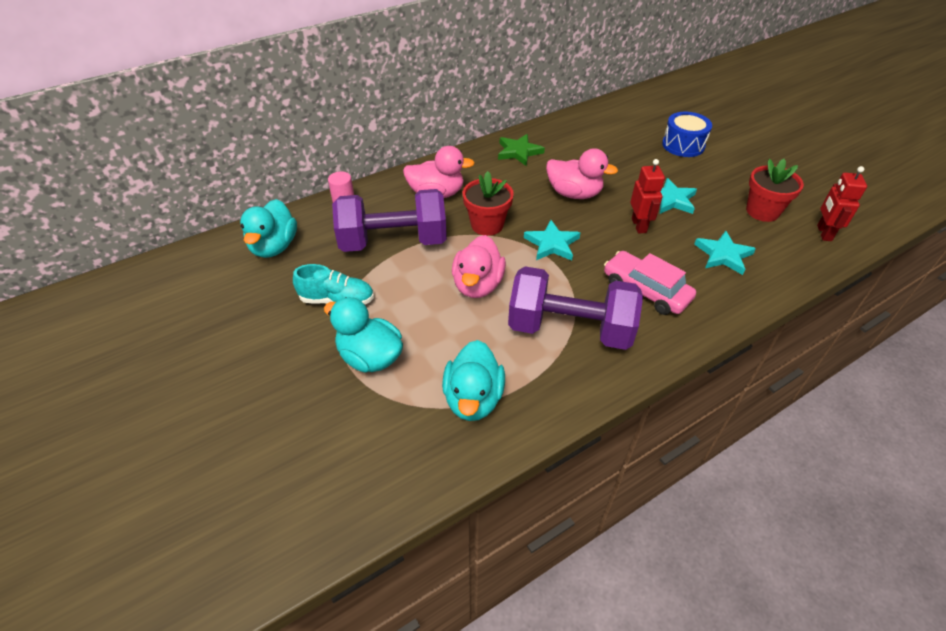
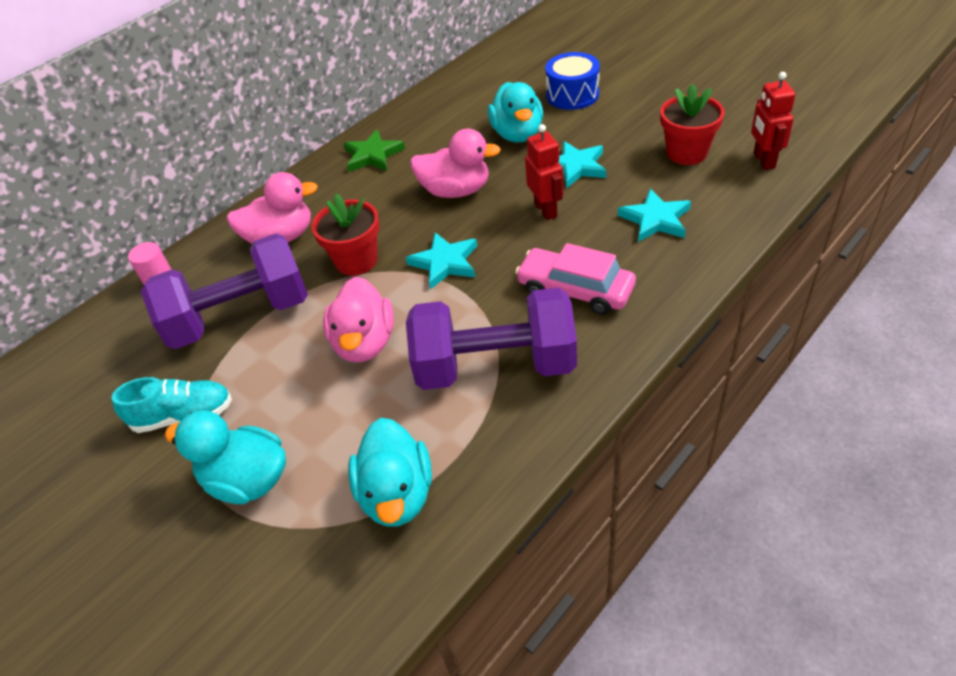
camera: 10 degrees left, 0 degrees up
turquoise duck [240,199,297,258] -> turquoise duck moved to [488,82,543,142]

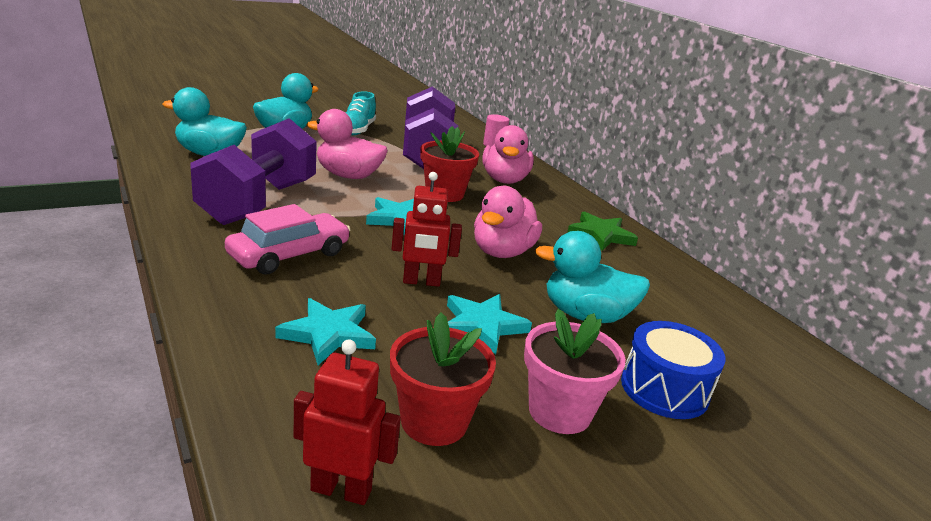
camera: 100 degrees right, 20 degrees down
none -> pink flower pot [524,309,626,434]

